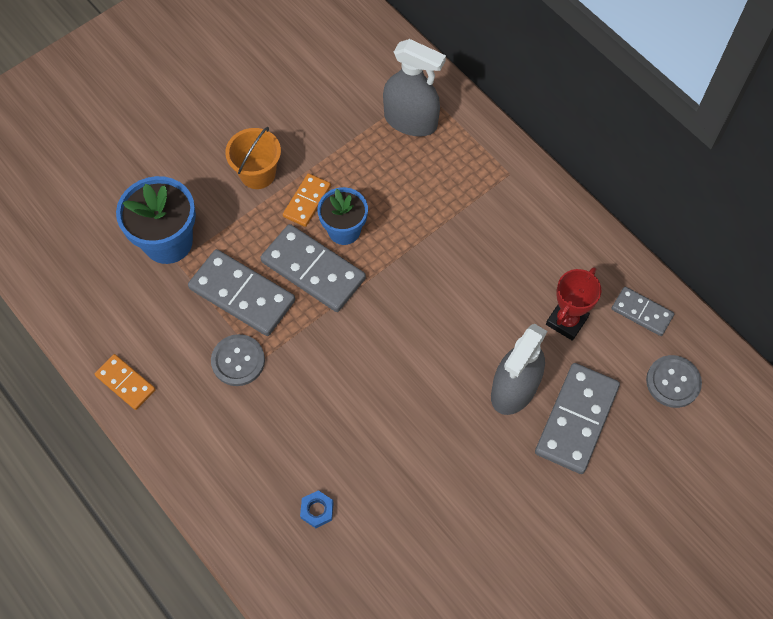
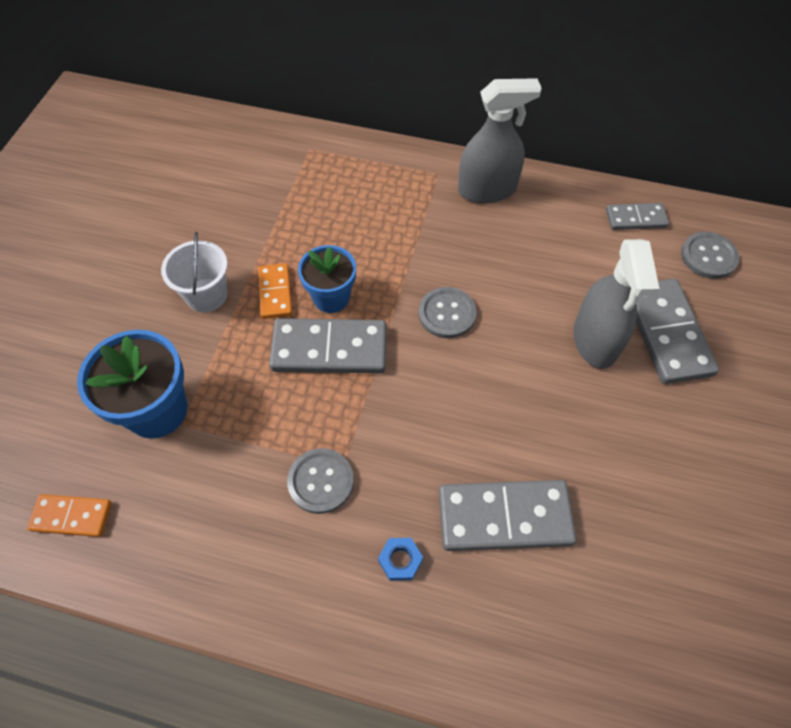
camera: 35 degrees left, 5 degrees down
orange domino [95,354,156,410] -> orange domino moved to [27,494,112,537]
grey domino [188,249,295,336] -> grey domino moved to [439,480,576,551]
orange bucket [225,127,281,189] -> white bucket [161,232,228,312]
blue nut [300,490,334,528] -> blue nut moved to [378,538,423,581]
grey spray bottle [383,39,446,137] -> grey spray bottle moved to [458,78,542,203]
red trophy [546,267,601,341] -> none
none -> grey button [419,287,476,339]

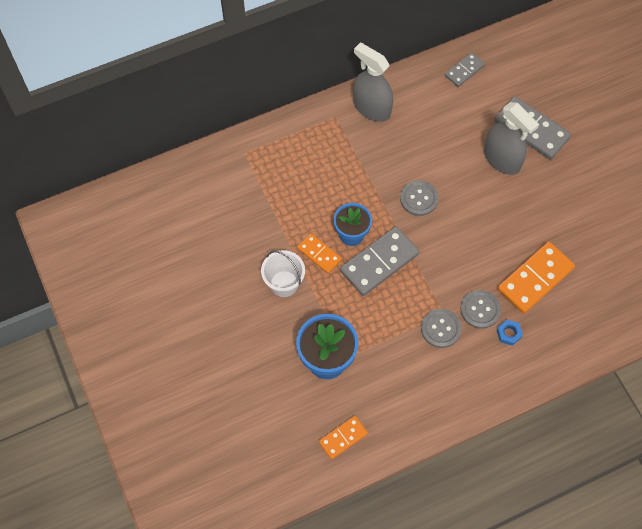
camera: 40 degrees left, 5 degrees up
grey domino [439,480,576,551] -> orange domino [497,242,575,314]
grey spray bottle [458,78,542,203] -> grey spray bottle turned 90 degrees counterclockwise [353,43,393,122]
grey button [681,232,739,279] -> grey button moved to [460,290,501,329]

